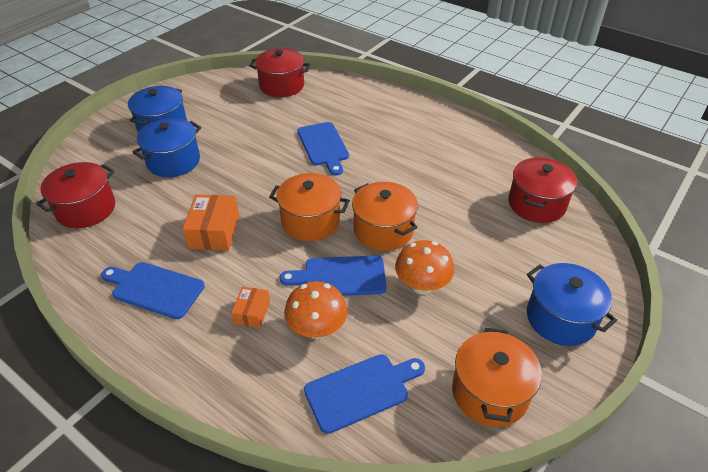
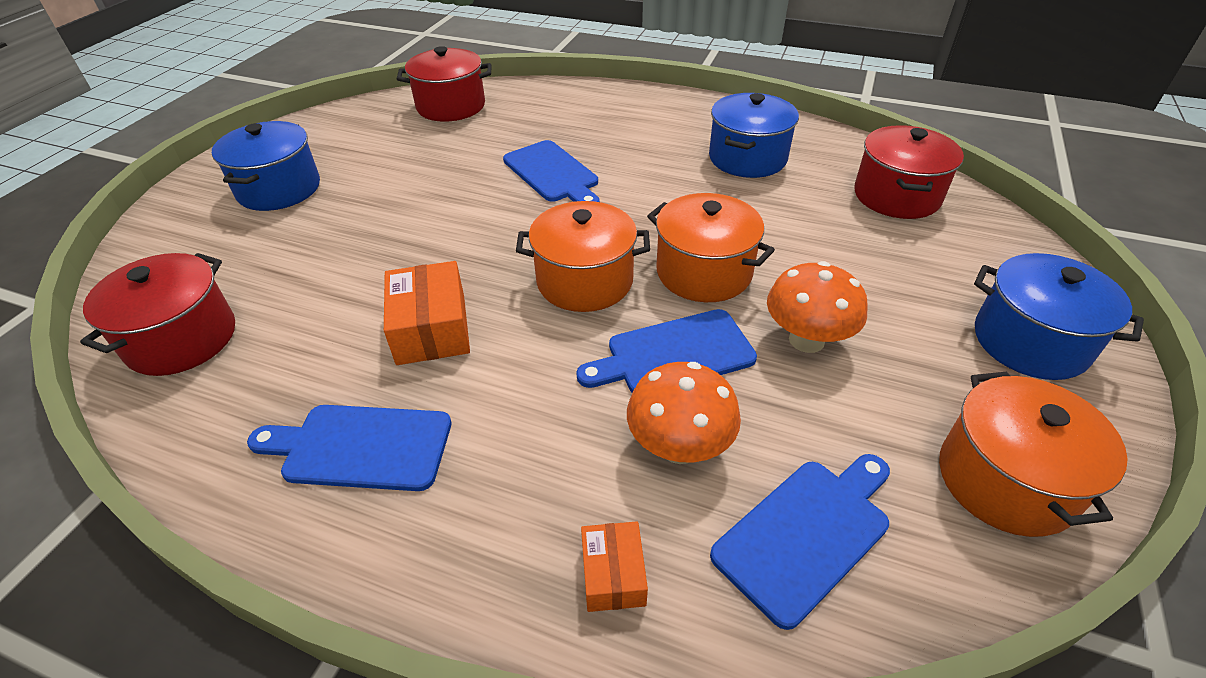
camera: 15 degrees left, 0 degrees up
blue pot [133,118,201,177] -> blue pot moved to [709,93,799,178]
orange box [231,287,270,328] -> orange box moved to [581,521,648,612]

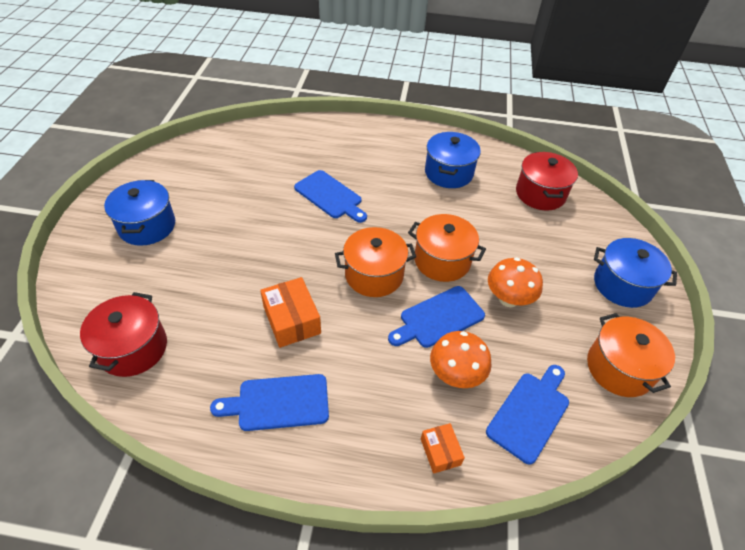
camera: 15 degrees left, 5 degrees up
red pot [397,46,491,122] -> none

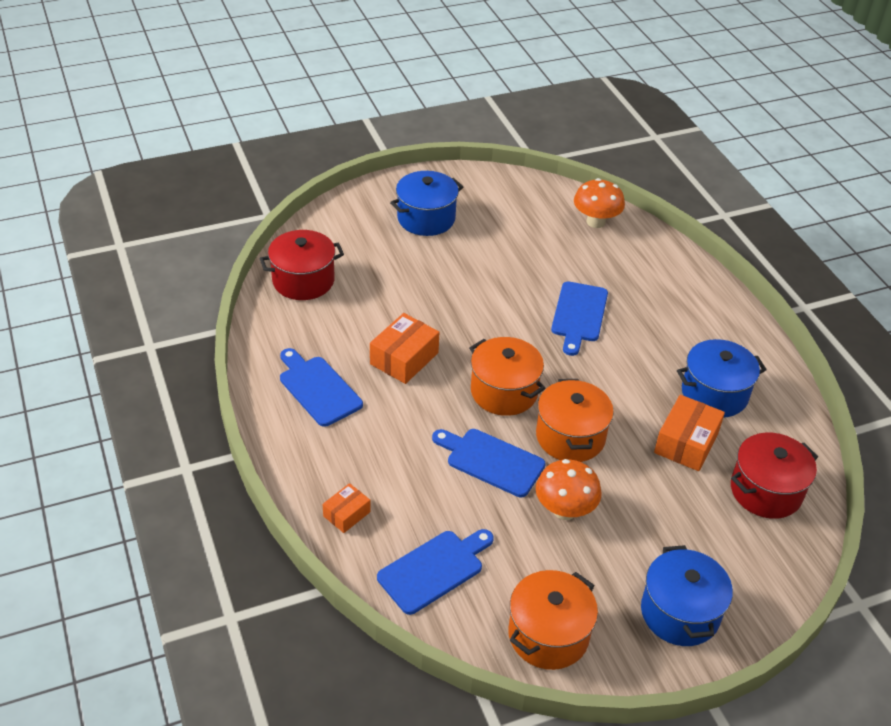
camera: 60 degrees right, 5 degrees down
orange mushroom [430,331,492,388] -> orange mushroom moved to [574,178,625,228]
blue cutting board [486,365,569,465] -> blue cutting board turned 45 degrees counterclockwise [377,529,494,615]
none -> orange box [654,395,725,471]

